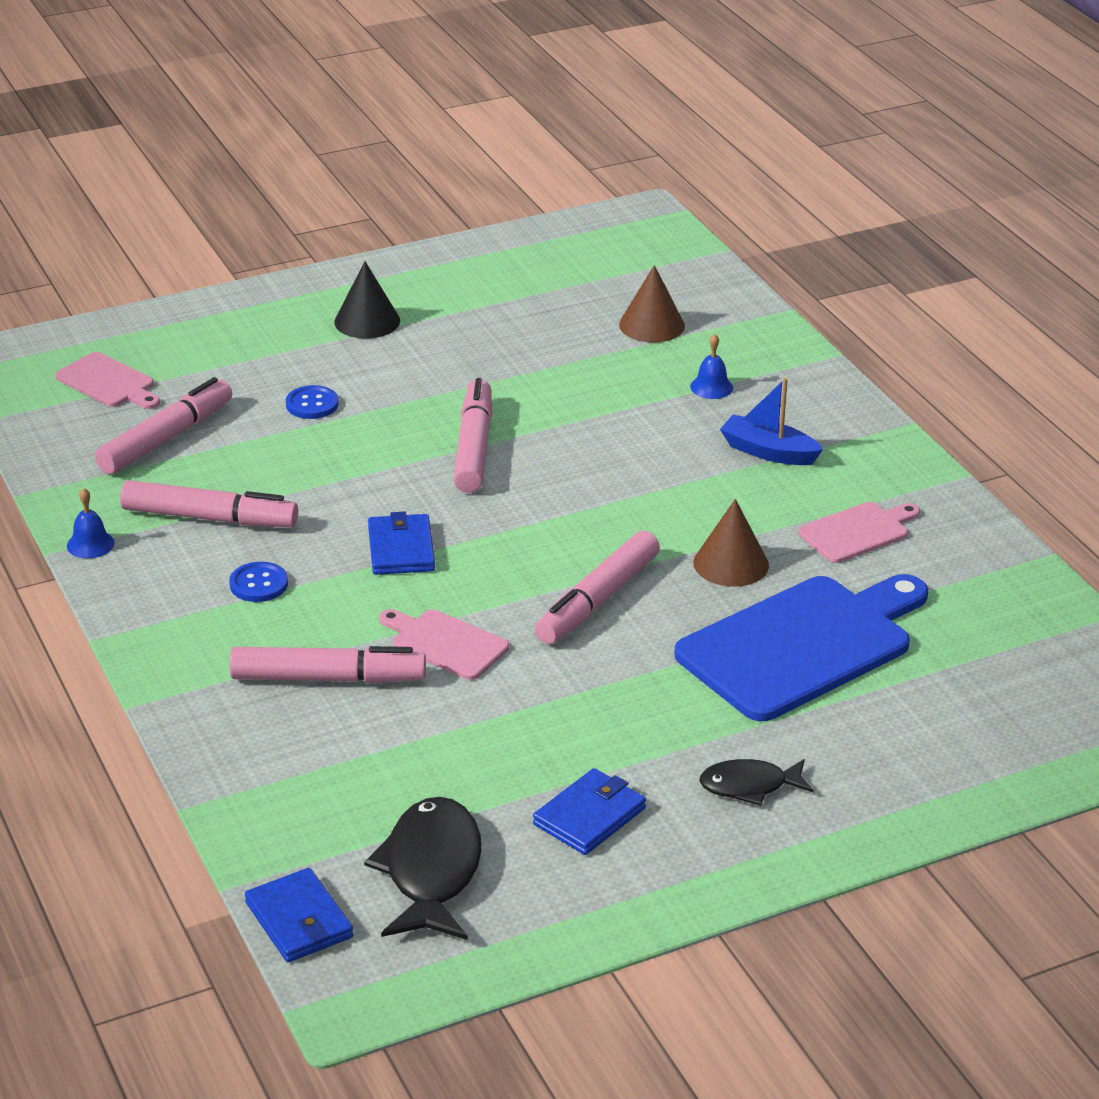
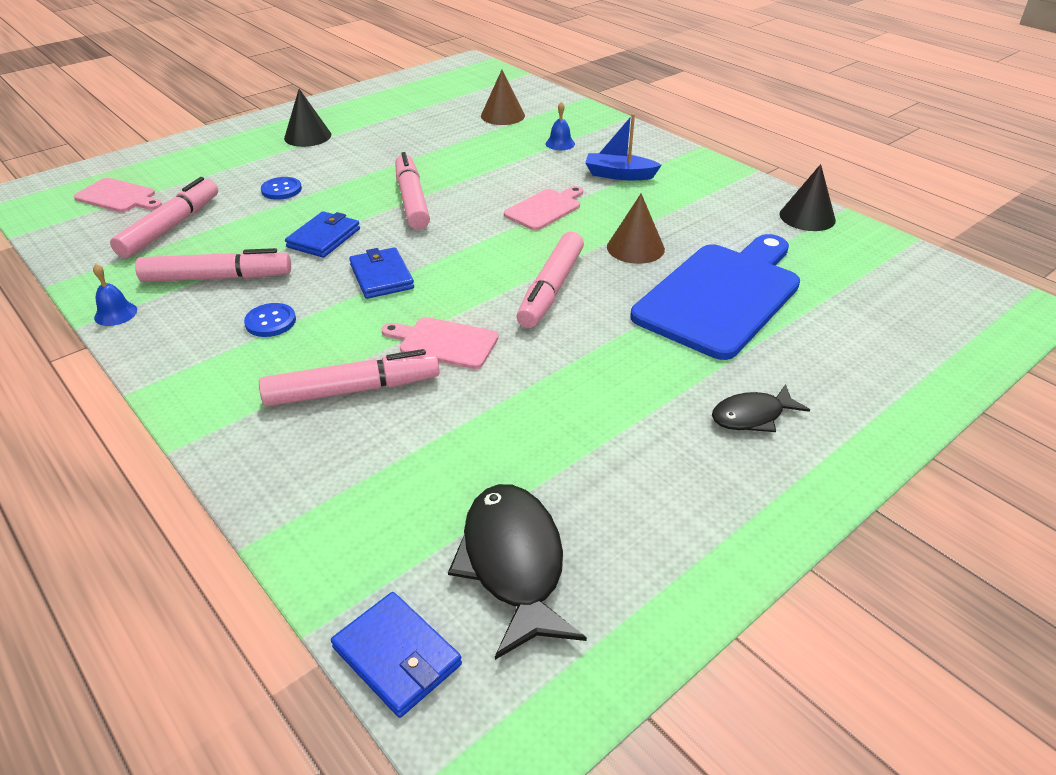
camera: 15 degrees left, 5 degrees up
blue wallet [533,768,646,855] -> blue wallet moved to [285,211,360,258]
pink cutting board [798,502,920,563] -> pink cutting board moved to [504,186,583,231]
none -> black cone [779,164,836,231]

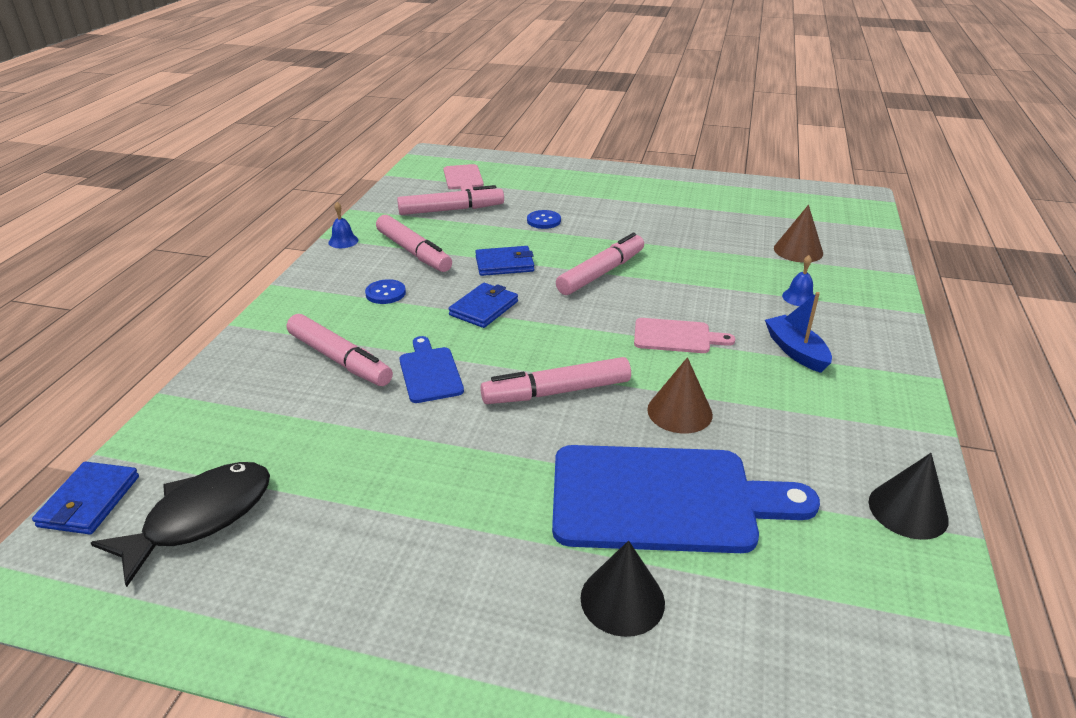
camera: 55 degrees right, 5 degrees down
black cone [284,89,331,147] -> black cone moved to [580,541,665,637]
pink cutting board [381,317,498,369] -> blue cutting board [399,336,464,403]
black fish [712,384,810,432] -> none

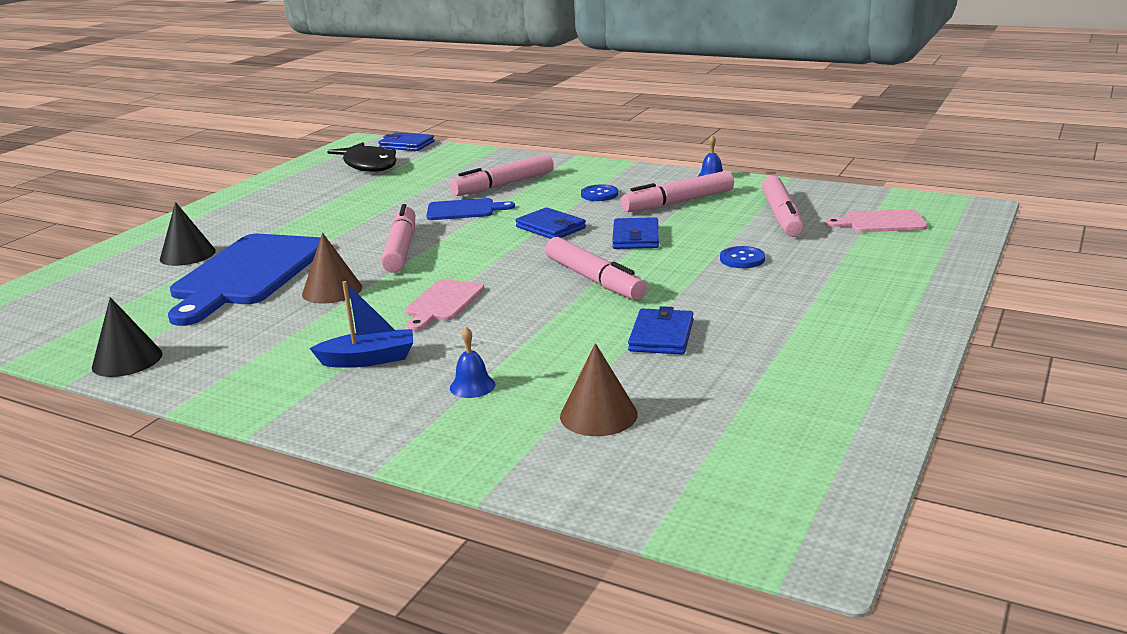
camera: 105 degrees right, 10 degrees down
none -> blue wallet [628,306,693,355]

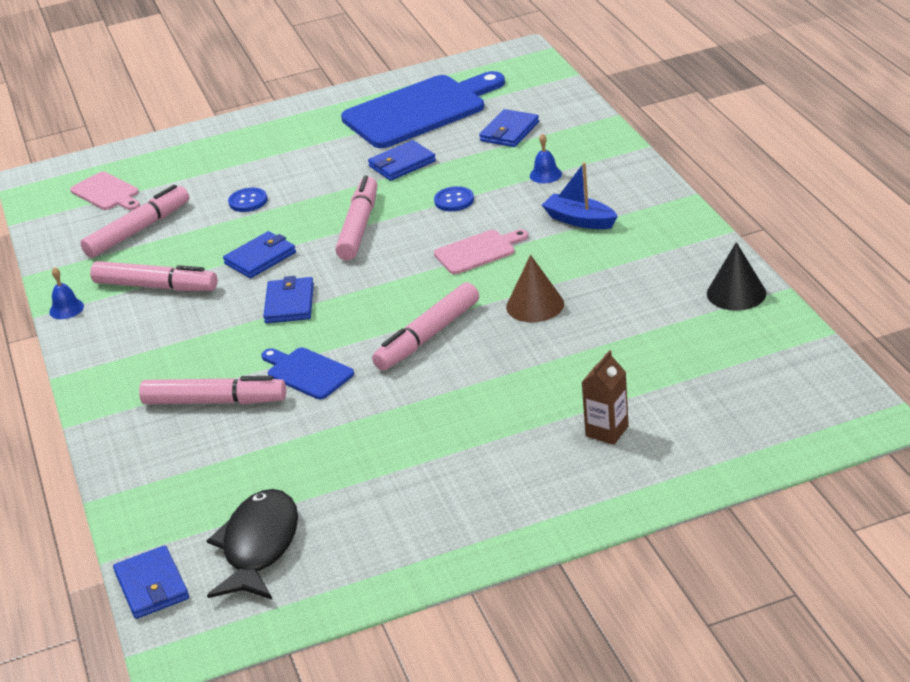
camera: 135 degrees left, 10 degrees up
black cone [160,202,216,266] -> brown carton [581,350,629,445]
blue cutting board [168,234,321,326] -> blue cutting board moved to [341,71,505,148]
brown cone [560,343,638,436] -> blue wallet [479,109,539,147]
blue button [581,184,618,201] -> blue button moved to [434,186,474,211]

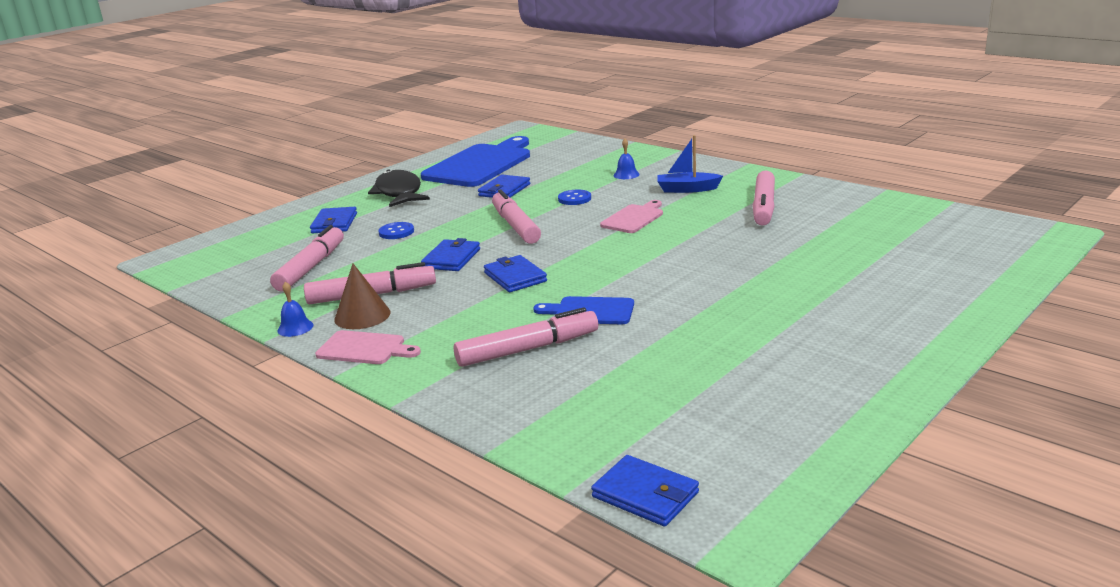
camera: 30 degrees left, 10 degrees down
pink cutting board [70,172,140,210] -> pink cutting board moved to [315,330,421,364]
black fish [206,489,298,600] -> black fish moved to [368,169,430,207]
pink marker [372,282,479,370] -> pink marker moved to [753,170,775,226]
blue wallet [479,109,539,147] -> blue wallet moved to [310,207,357,233]
brown cone [506,255,564,322] -> brown cone moved to [334,264,391,329]
brown carton [581,350,629,445] -> none
black cone [707,242,766,311] -> none

